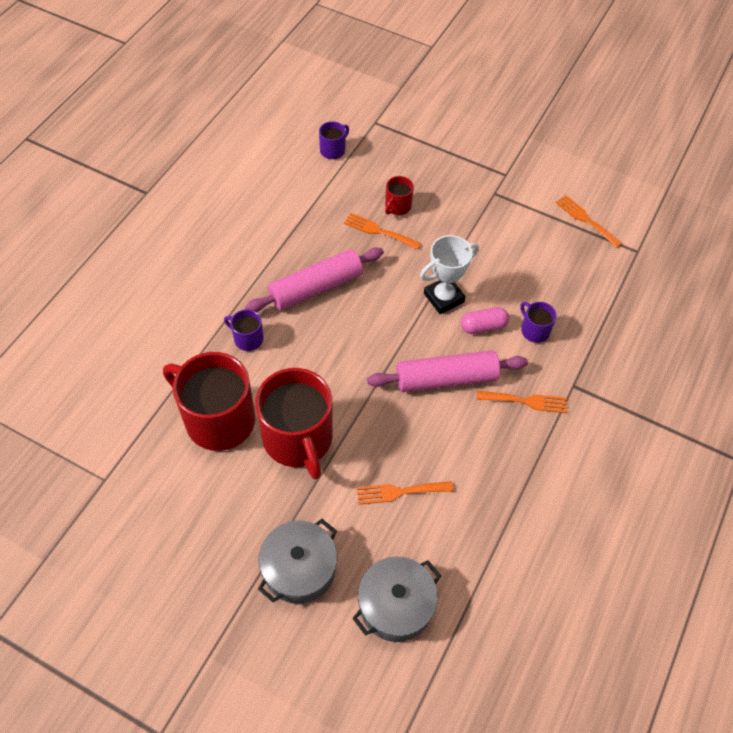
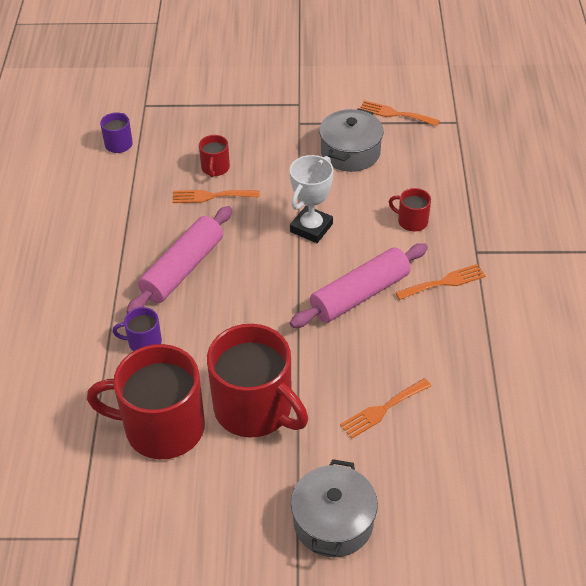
camera: 25 degrees left, 10 degrees down
grey pot [352,557,441,642] -> grey pot moved to [319,108,384,172]
pink capsule [461,307,509,334] -> none
purple mug [520,302,557,343] -> red mug [389,188,431,232]

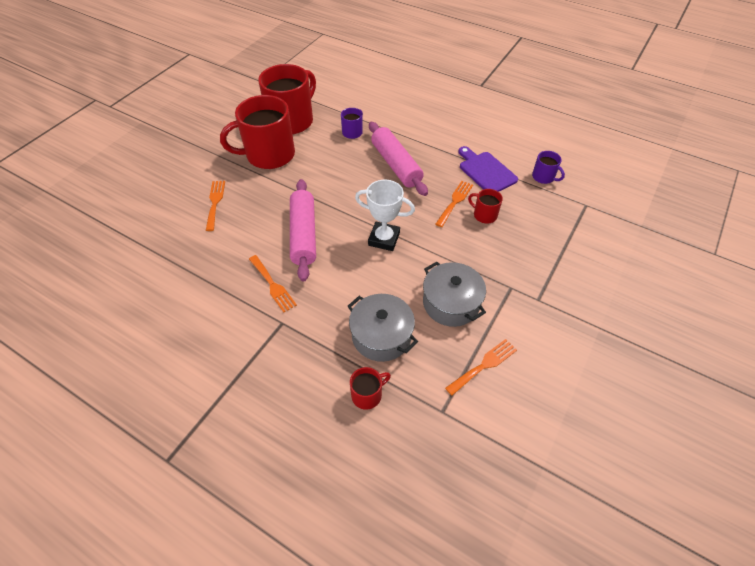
camera: 120 degrees right, 5 degrees up
white trophy [290,155,333,243] -> white trophy turned 45 degrees counterclockwise [355,180,415,251]
grey pot [291,459,378,557] -> grey pot moved to [348,294,418,362]
red mug [389,188,431,232] -> red mug moved to [350,367,391,410]
orange fork [395,264,486,300] -> orange fork turned 45 degrees counterclockwise [249,255,297,312]
none -> purple cutting board [458,146,518,192]

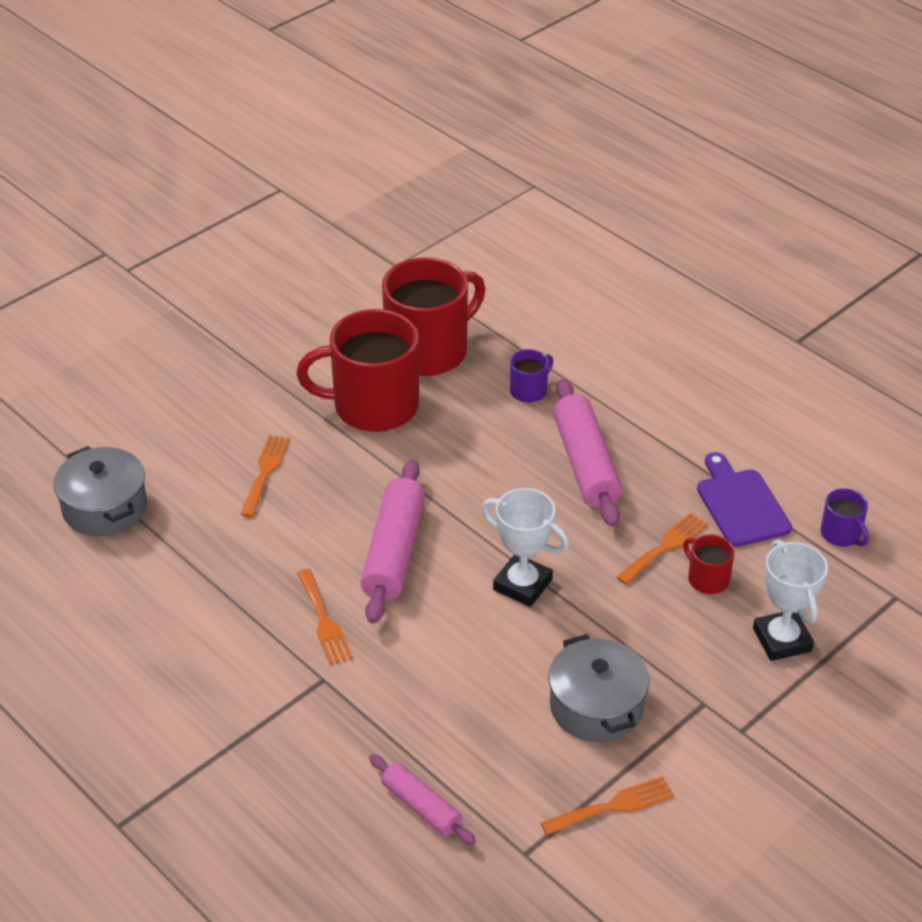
camera: 15 degrees right, 10 degrees down
grey pot [348,294,418,362] -> grey pot moved to [54,446,147,536]
red mug [350,367,391,410] -> pink rolling pin [369,754,476,845]
none -> white trophy [753,539,828,661]

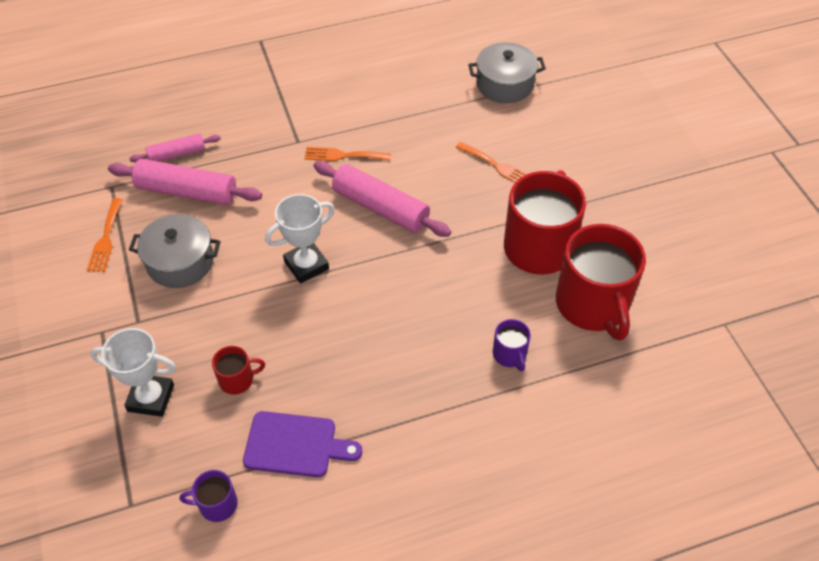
camera: 115 degrees right, 10 degrees up
pink rolling pin [553,379,622,527] -> pink rolling pin moved to [108,159,262,205]
orange fork [616,513,708,585] -> none

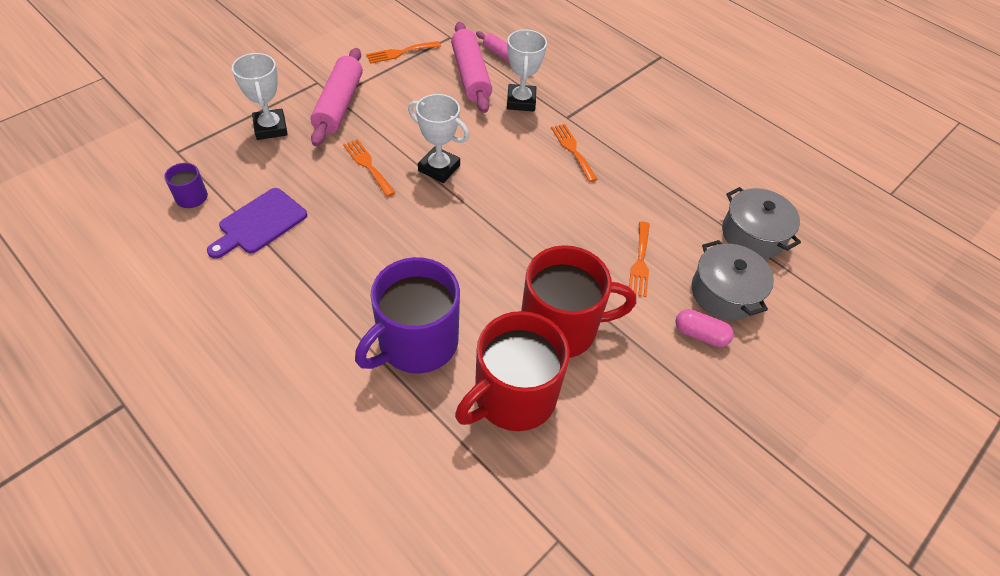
camera: 60 degrees right, 0 degrees up
grey pot [129,214,221,288] -> grey pot moved to [692,240,774,320]
red mug [212,346,265,395] -> none
purple cutting board [243,411,362,477] -> purple cutting board turned 60 degrees clockwise [207,188,307,259]
pink rolling pin [314,161,451,237] -> pink rolling pin moved to [310,48,363,146]
purple mug [493,319,531,371] -> purple mug [355,257,460,373], size x2.25
none -> orange fork [343,139,395,197]
none -> white trophy [507,29,547,112]
none -> pink capsule [675,309,734,347]

